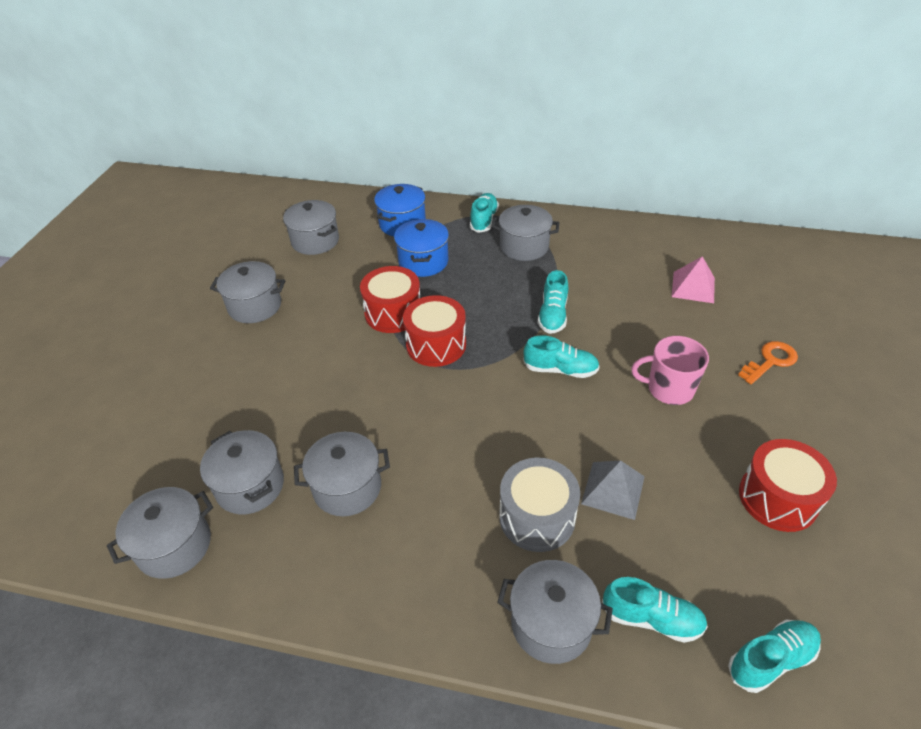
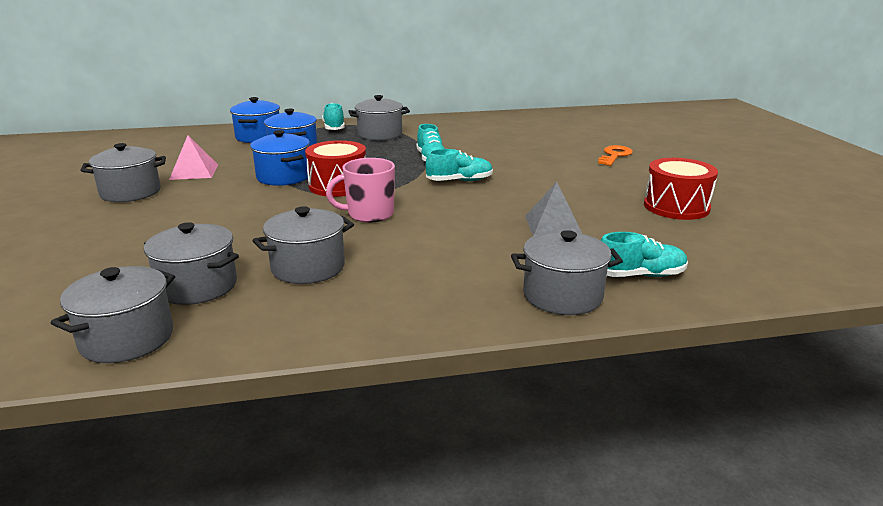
camera: 25 degrees left, 20 degrees down
grey pot [283,200,339,255] -> none
red drum [360,266,420,333] -> blue pot [250,130,310,186]
grey drum [499,458,580,552] -> none
pink mug [631,336,709,405] -> pink mug moved to [326,158,395,223]
pink pyramid [672,256,715,303] -> pink pyramid moved to [169,135,218,180]
turquoise shoe [728,620,821,693] -> none

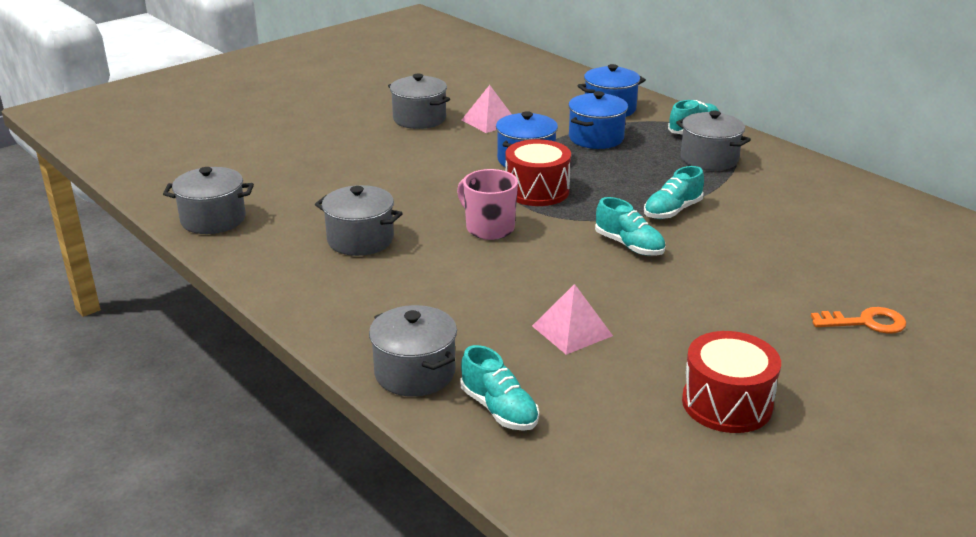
camera: 60 degrees right, 5 degrees up
grey pot [144,222,239,305] -> none
grey pyramid [525,182,582,236] -> pink pyramid [532,284,613,355]

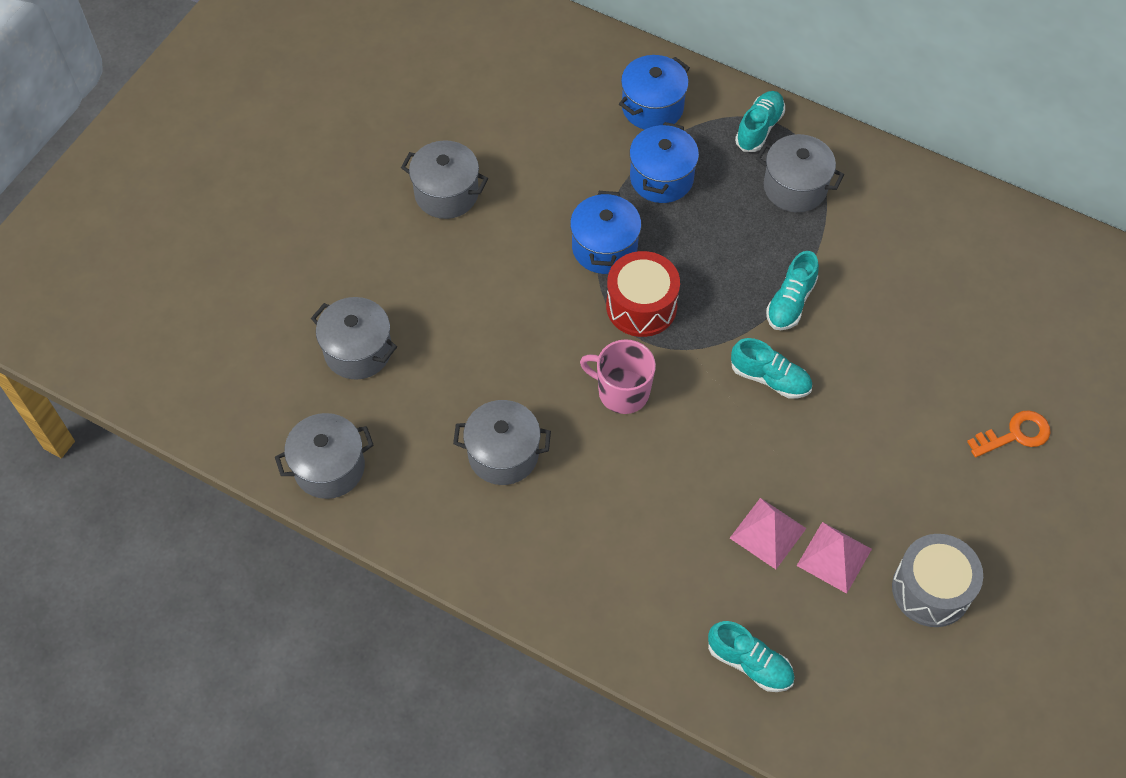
camera: 20 degrees left, 30 degrees up
grey pot [369,305,457,397] -> grey pot moved to [311,297,397,380]
pink pyramid [462,85,512,133] -> pink pyramid moved to [797,522,872,594]
red drum [682,331,781,433] -> grey drum [892,534,983,627]

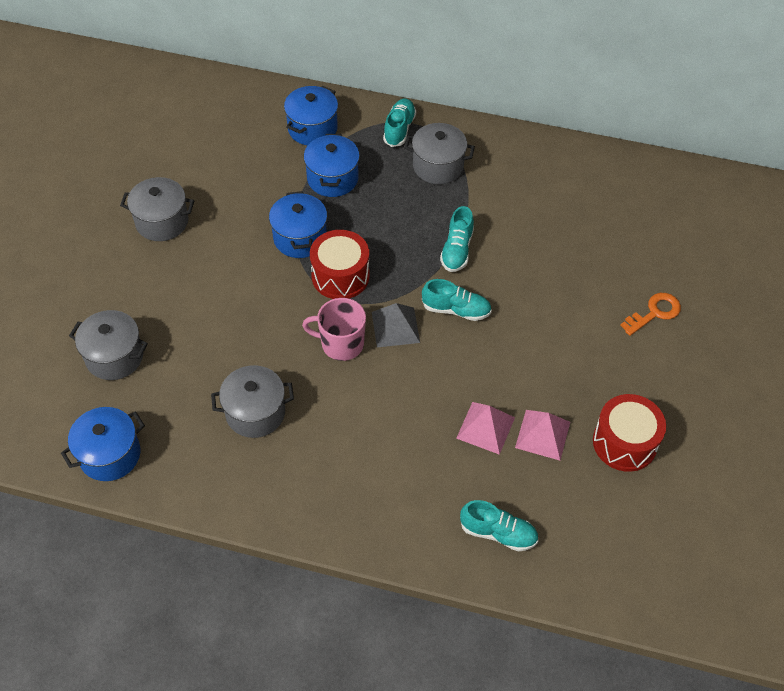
camera: 15 degrees left, 5 degrees down
grey pot [275,413,374,499] -> blue pot [61,407,145,481]
grey drum [892,534,983,627] -> red drum [593,394,666,472]
none -> grey pyramid [372,303,420,347]

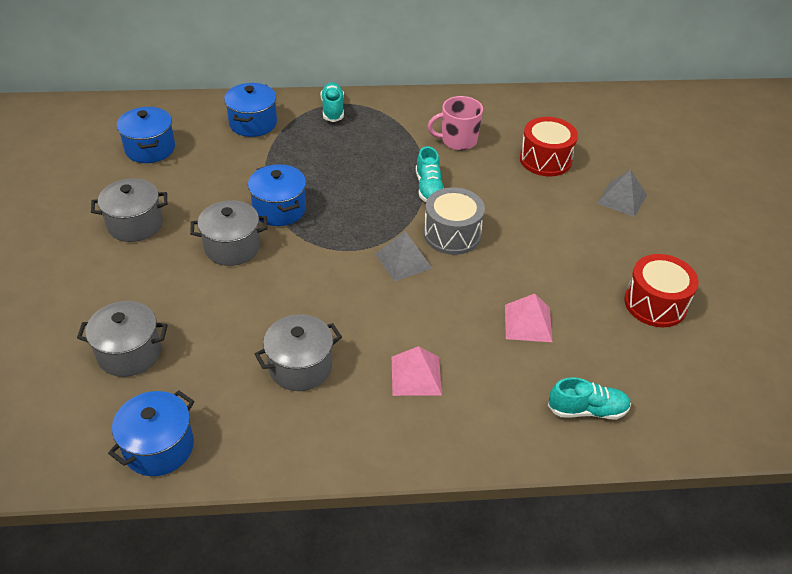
camera: 20 degrees left, 10 degrees down
pink mug [302,298,366,361] -> pink mug moved to [428,96,483,150]
blue pot [304,134,360,197] -> blue pot moved to [117,107,175,163]
red drum [310,230,370,299] -> red drum moved to [520,117,578,177]
grey pot [404,123,475,184] -> grey pot moved to [190,200,267,266]
turquoise shoe [422,279,492,321] -> grey drum [424,188,485,255]
pink pyramid [515,410,570,461] -> pink pyramid moved to [392,346,442,396]
orange key [620,293,681,336] -> grey pyramid [597,170,647,217]

